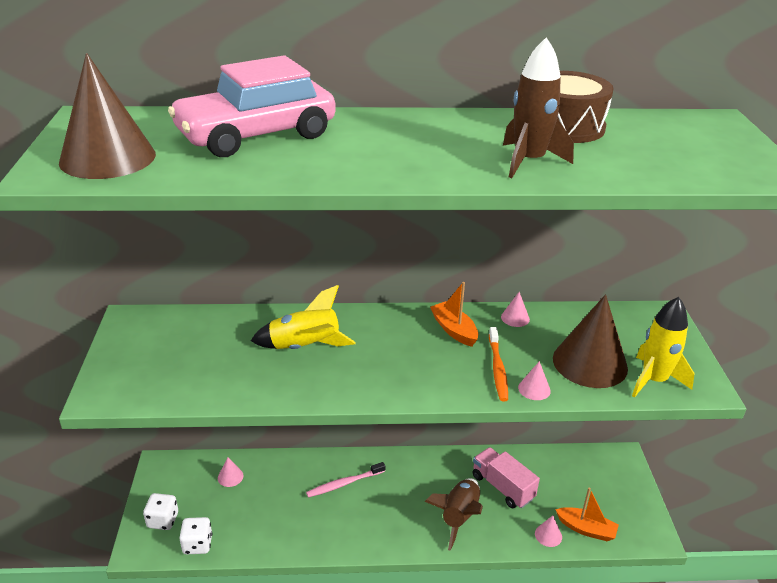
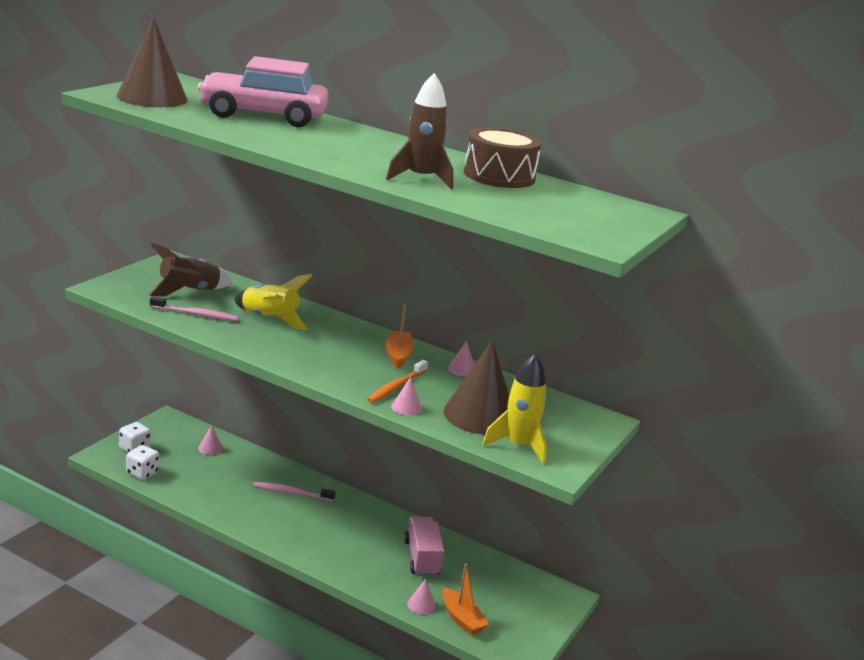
camera: 30 degrees right, 10 degrees down
brown rocket [425,478,483,551] -> brown rocket moved to [149,243,233,297]
none -> pink toothbrush [150,296,239,321]

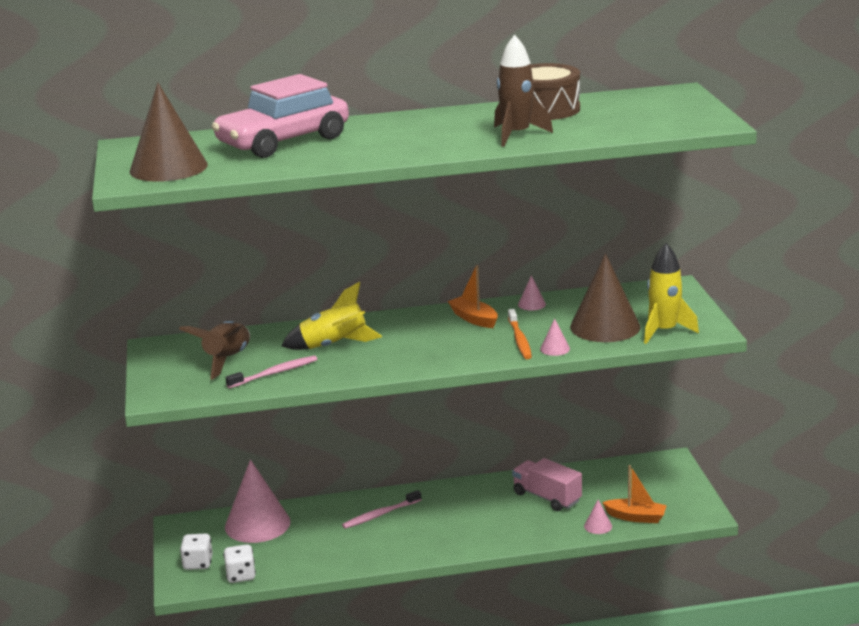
camera: 35 degrees left, 0 degrees up
pink cone [198,425,223,455] -> pink cone [225,460,291,543], size x2.40

